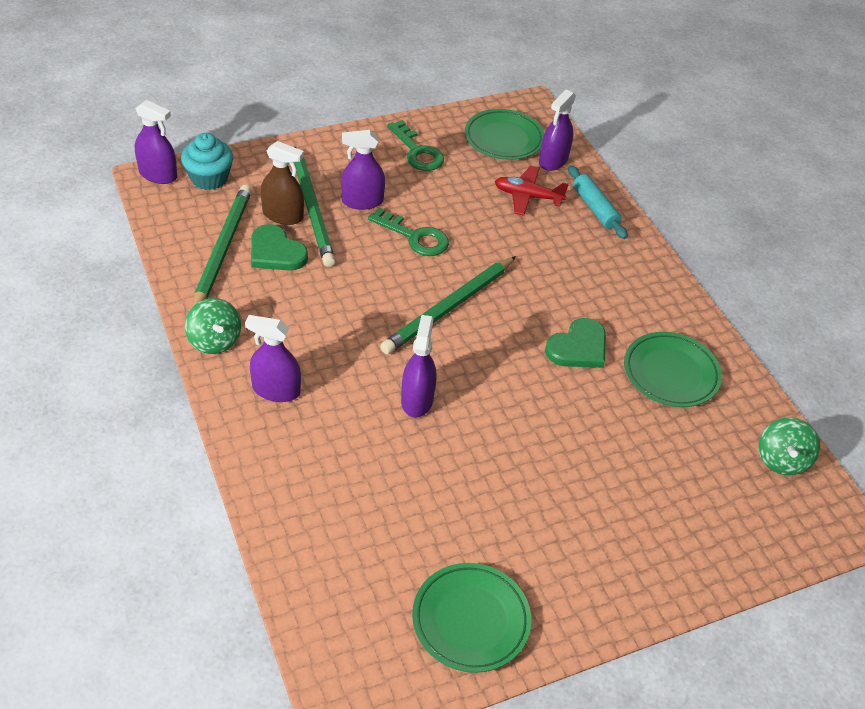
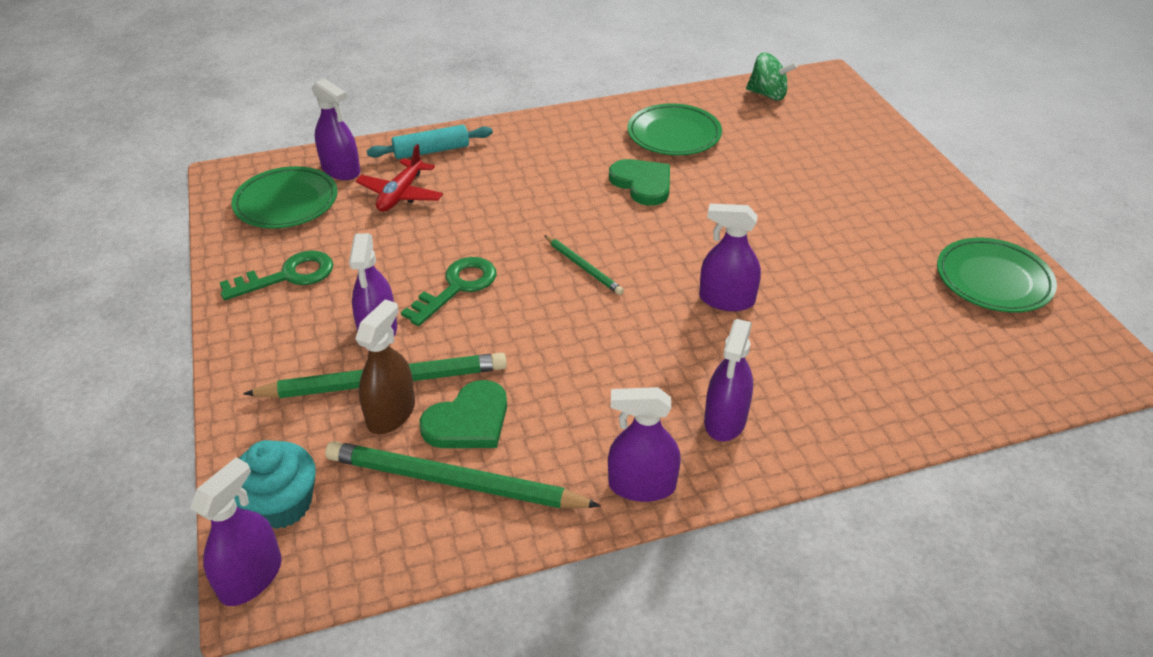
camera: 80 degrees left, 5 degrees down
green spinning top [185,298,241,354] -> purple spray bottle [608,387,681,502]
green pencil [380,256,516,354] -> green pencil [544,235,624,295], size x0.52

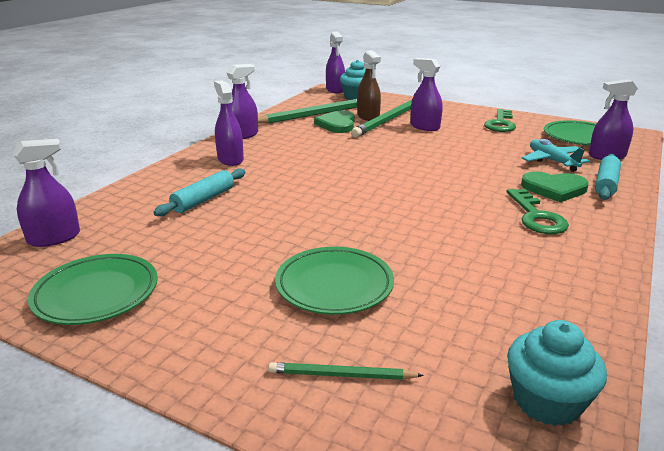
camera: 135 degrees right, 15 degrees down
red plane [356,144,443,212] -> turquoise plane [522,139,589,172]
green key [401,257,497,326] -> green key moved to [507,189,569,234]
green pencil [544,235,624,295] -> green pencil moved to [268,362,424,380]
green heart [609,159,670,206] -> green heart moved to [521,171,589,202]
green plate [627,103,722,155] -> green plate moved to [275,247,394,315]
purple spray bottle [699,204,761,311] -> purple spray bottle moved to [13,139,80,247]
green spinning top [746,53,798,101] -> turquoise cupcake [507,320,607,426]
none -> turquoise rolling pin [153,169,245,216]

